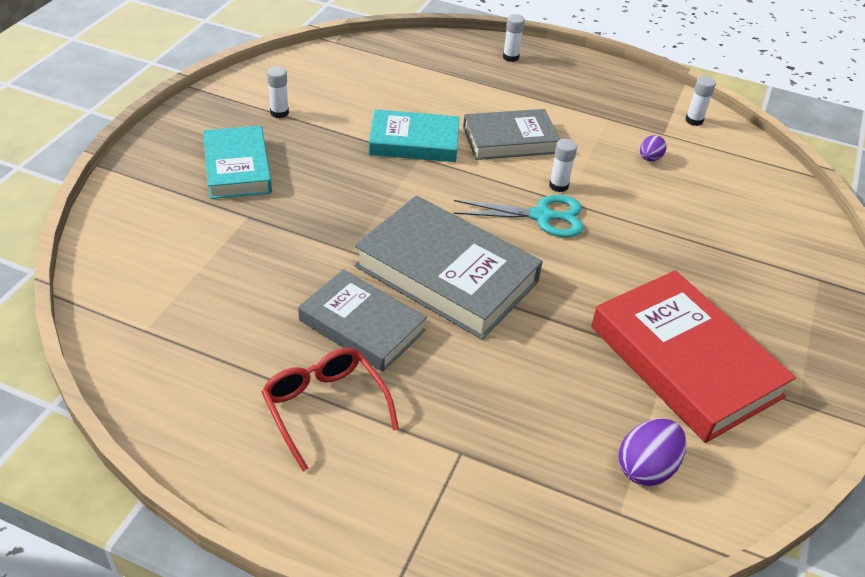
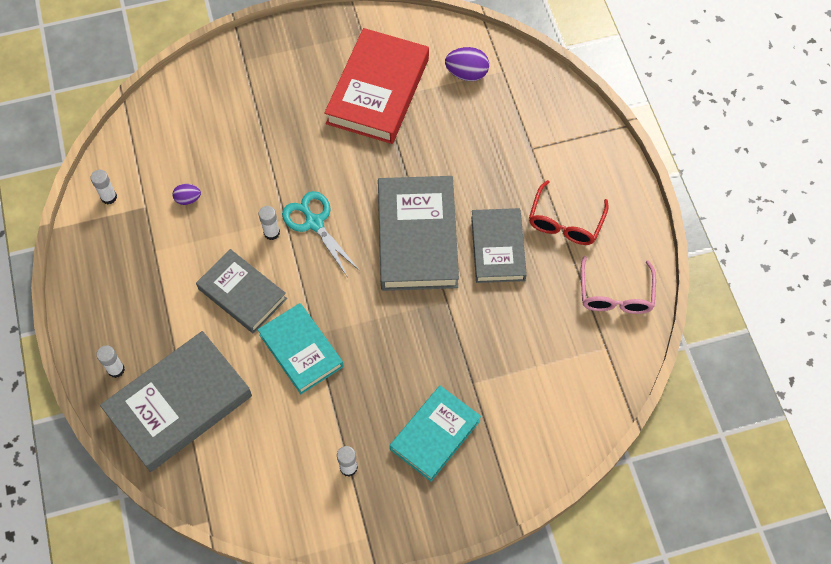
camera: 125 degrees left, 20 degrees up
none -> grey book [100,331,252,472]
none -> pink glasses [581,256,656,314]

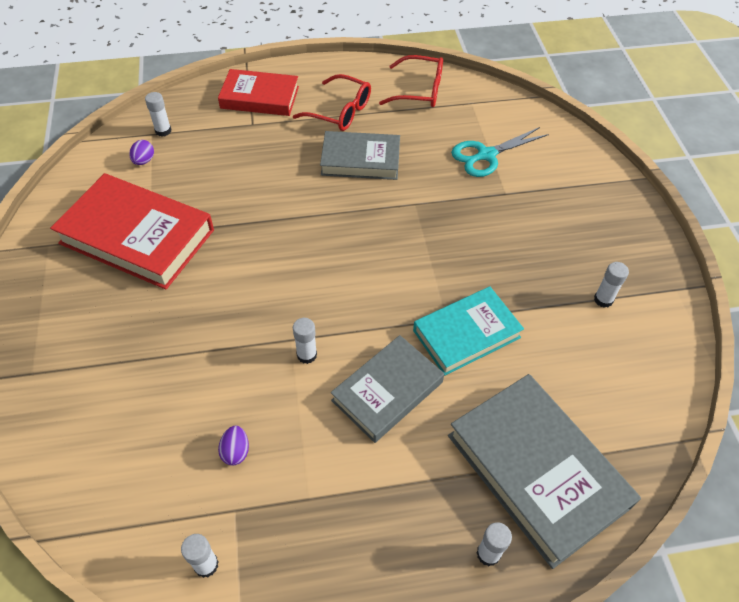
camera: 85 degrees left, 10 degrees down
turquoise scissors [282,191,360,278] -> turquoise scissors moved to [451,127,549,177]
grey book [378,176,459,291] -> none
turquoise book [390,385,481,481] -> none
purple egg [445,47,489,81] -> purple egg [129,140,154,165], size x0.60
pink glasses [581,256,656,314] -> red glasses [379,55,443,107]
none -> white glue stick [145,92,171,137]
none -> red book [218,69,299,116]

